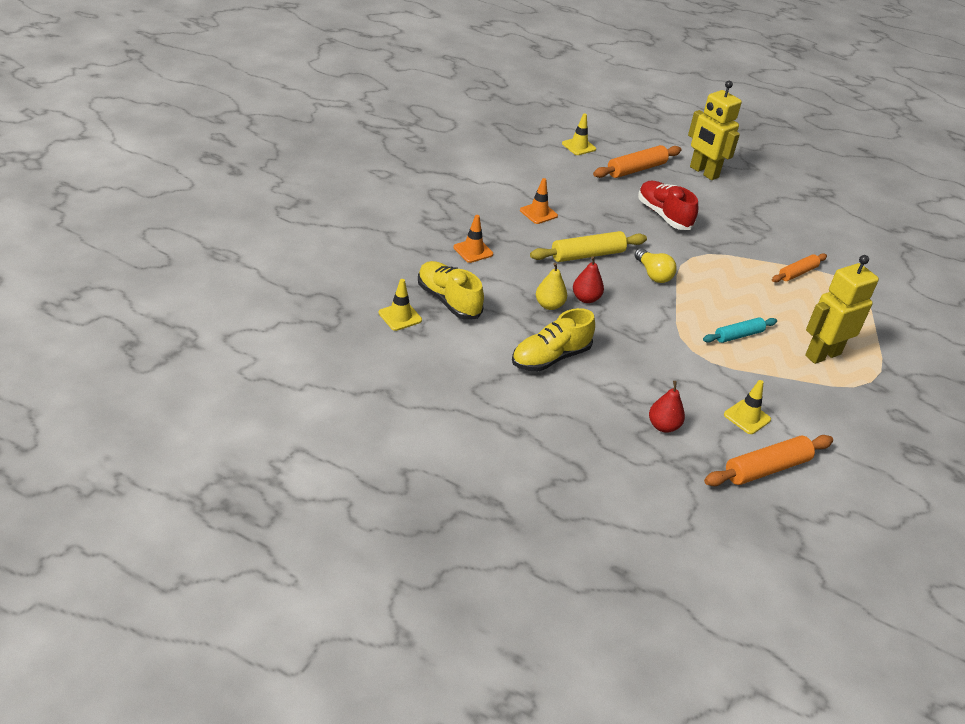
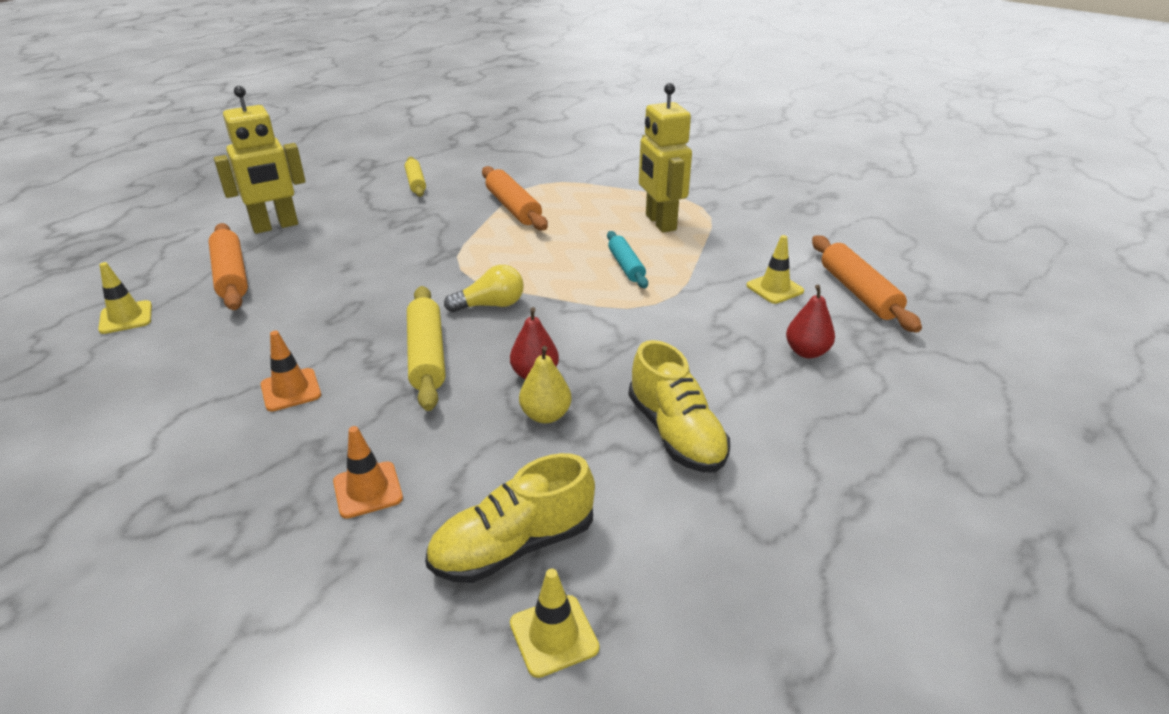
camera: 75 degrees left, 5 degrees down
red shoe [638,181,698,230] -> none
orange rolling pin [772,253,827,282] -> orange rolling pin [482,166,548,231], size x1.53
none -> yellow rolling pin [405,157,426,197]

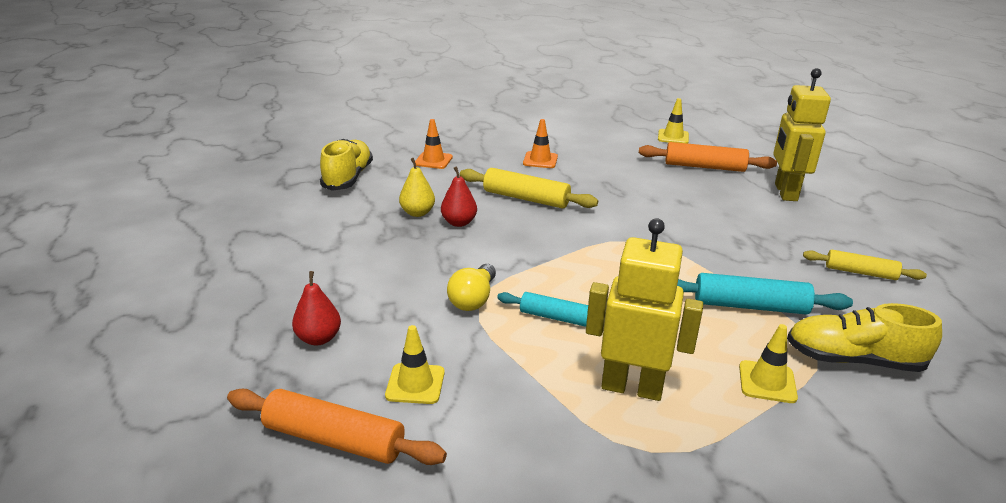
camera: 125 degrees right, 5 degrees down
yellow light bulb [444,265,524,312] -> yellow light bulb moved to [447,264,496,311]
orange rolling pin [482,166,548,231] -> turquoise rolling pin [677,273,853,314]
yellow traffic cone [510,569,599,678] -> yellow traffic cone moved to [739,324,798,403]
yellow shoe [628,340,730,472] -> yellow shoe moved to [787,303,942,372]

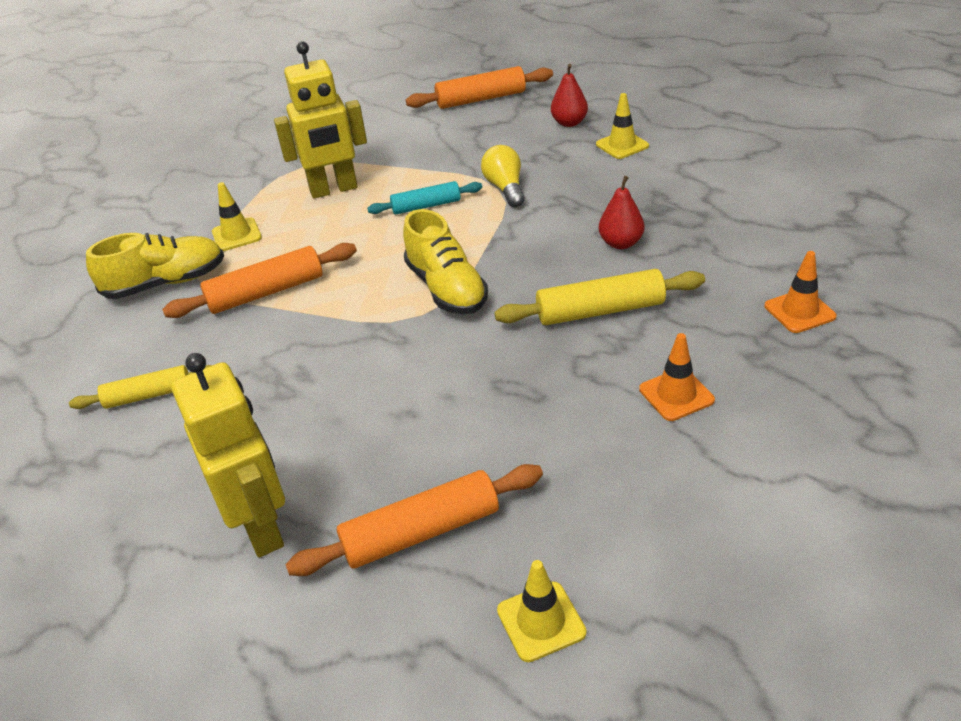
camera: 150 degrees right, 10 degrees up
yellow shoe [320,139,373,191] -> yellow shoe moved to [403,209,488,314]
yellow traffic cone [385,325,445,404] -> yellow traffic cone moved to [596,93,649,159]
yellow pear [399,158,435,217] -> none
turquoise rolling pin [677,273,853,314] -> orange rolling pin [162,243,357,318]

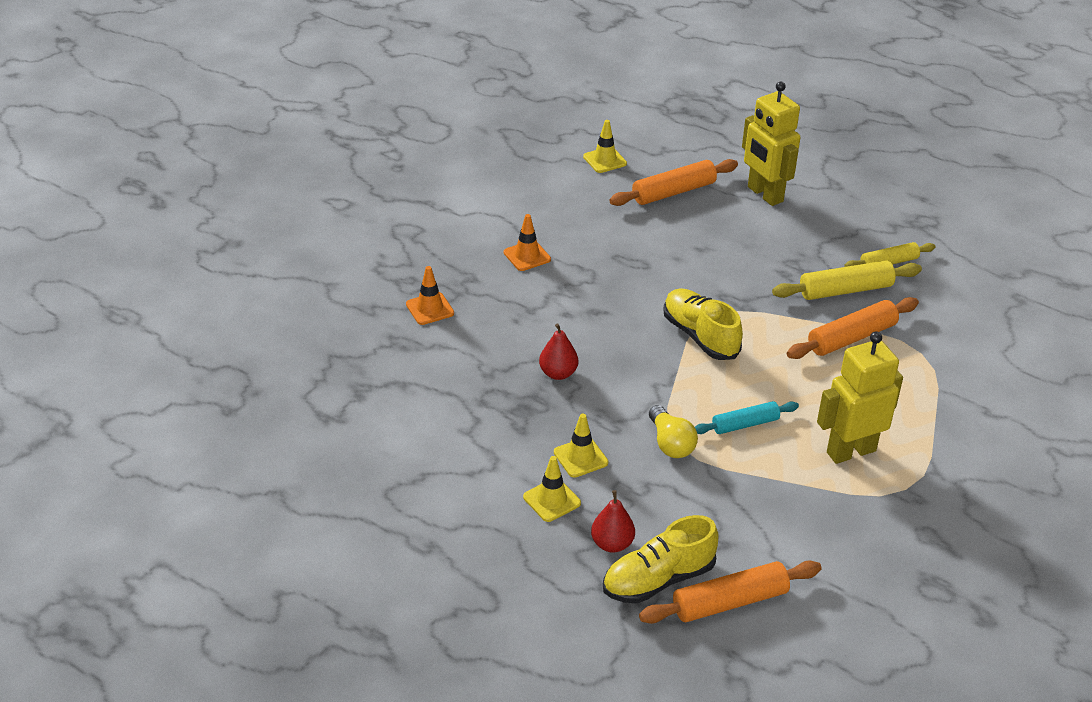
camera: 170 degrees right, 0 degrees up
yellow shoe [86,233,224,299] -> yellow shoe moved to [603,515,719,603]
yellow traffic cone [212,182,262,251] -> yellow traffic cone moved to [554,414,608,478]
yellow rolling pin [494,269,705,325] -> yellow rolling pin moved to [772,260,922,300]

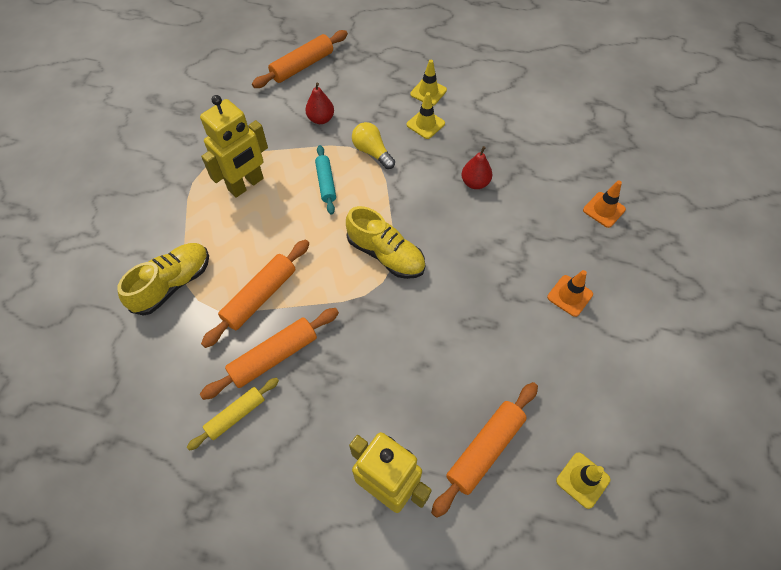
camera: 160 degrees right, 20 degrees up
red pear [591,490,635,553] -> red pear moved to [305,82,334,124]
yellow shoe [603,515,719,603] -> yellow shoe moved to [117,243,209,316]
turquoise rolling pin [695,401,799,434] -> turquoise rolling pin turned 60 degrees counterclockwise [315,145,336,215]
yellow rolling pin [772,260,922,300] -> orange rolling pin [200,308,339,400]

